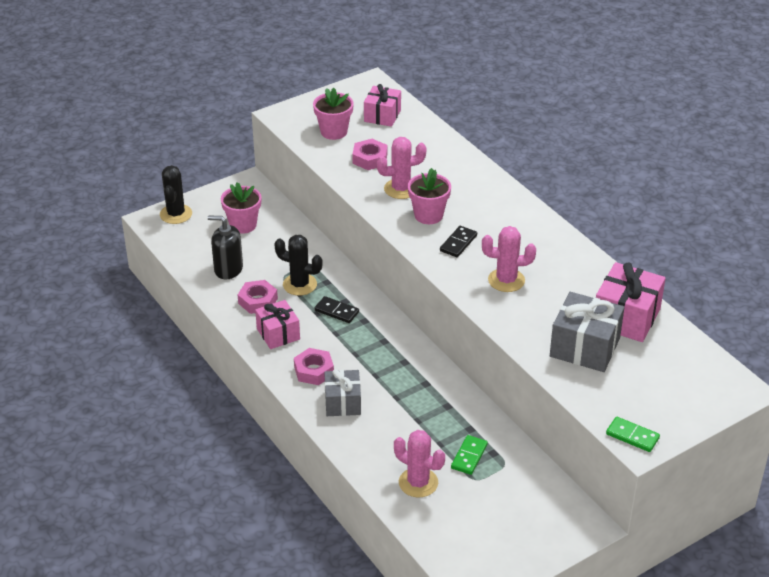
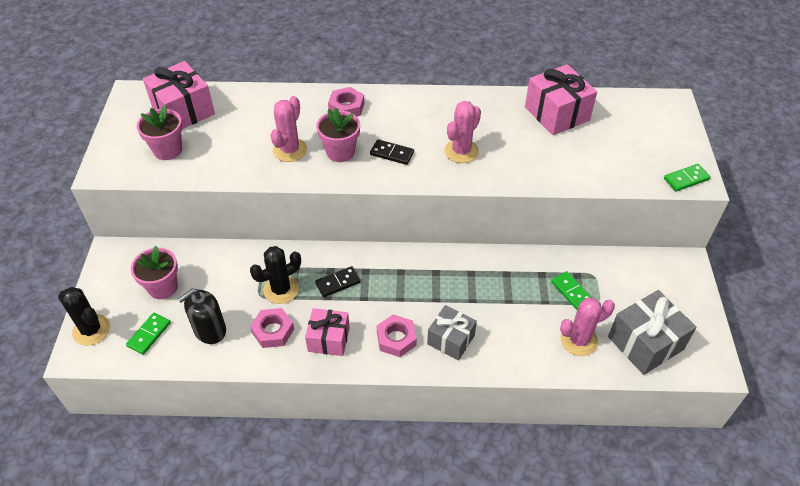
camera: 55 degrees left, 10 degrees up
pink nut [352,139,387,170] -> pink nut moved to [328,87,365,116]
pink gift [364,84,401,127] -> pink gift [143,61,215,129], size x1.52
black domino [440,226,477,257] -> black domino turned 45 degrees counterclockwise [370,139,414,165]
grey gift [550,292,625,372] -> grey gift moved to [608,290,697,375]
none -> green domino [126,313,171,355]

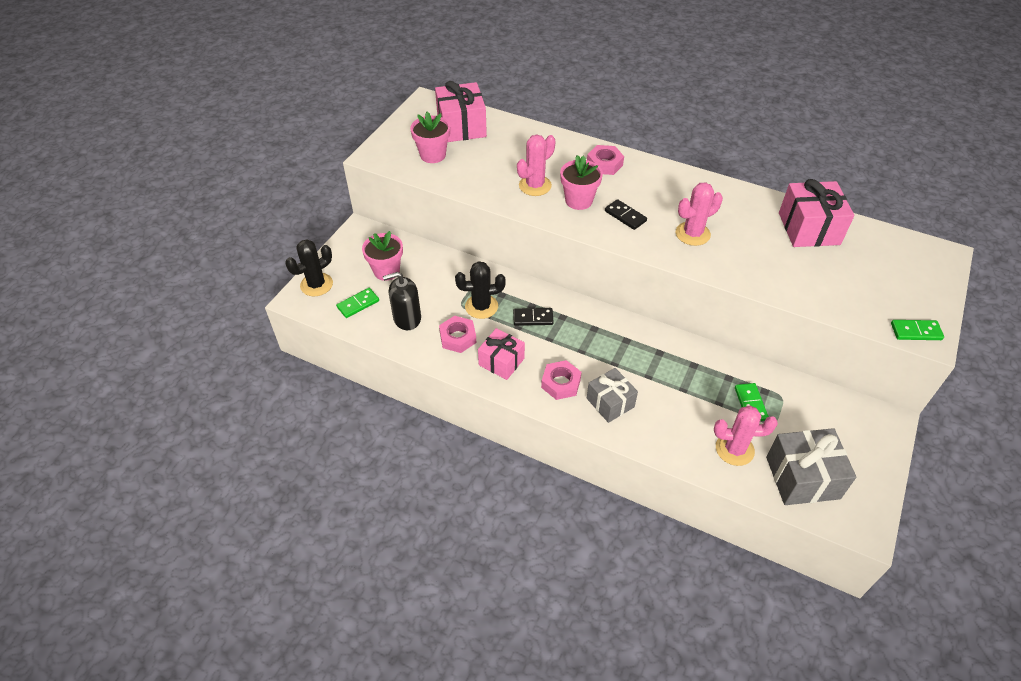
camera: 25 degrees right, 0 degrees up
black cactus [58,287,110,345] -> black cactus turned 75 degrees clockwise [285,239,333,296]

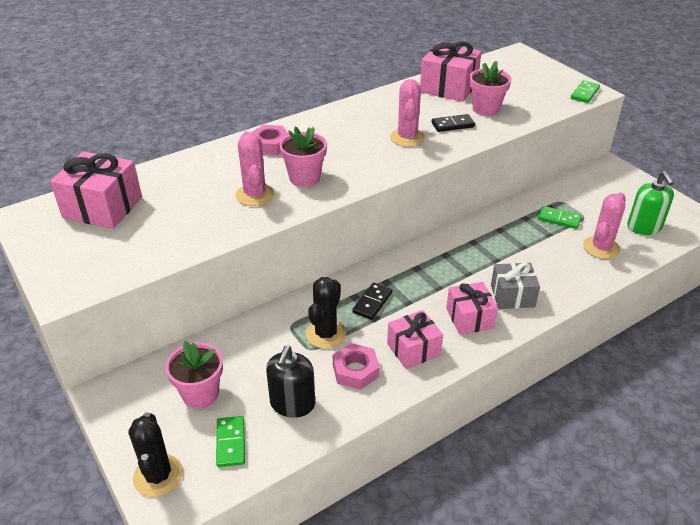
camera: 60 degrees left, 10 degrees down
pink flower pot [410,112,450,163] -> pink flower pot moved to [469,61,512,116]
pink nut [541,360,582,400] -> pink gift [446,282,498,335]
black domino [605,199,647,230] -> black domino moved to [431,114,475,132]
grey gift [766,428,856,505] -> green soap dispenser [627,171,674,235]

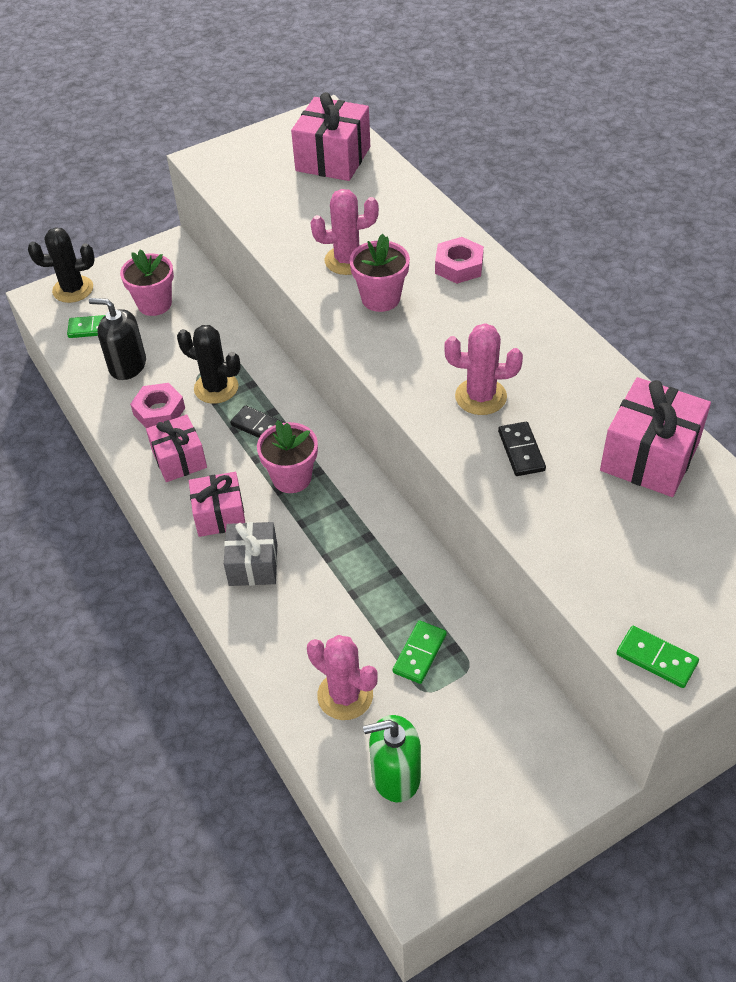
camera: 95 degrees right, 10 degrees up
pink flower pot [469,61,512,116] -> pink flower pot moved to [257,420,318,493]

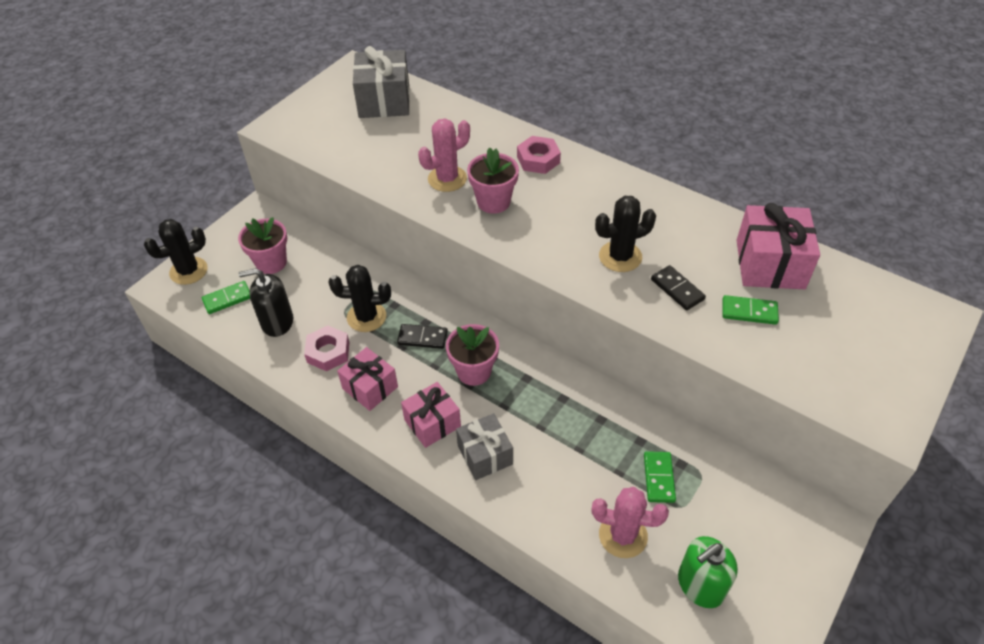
camera: 25 degrees left, 0 degrees up
pink gift [291,92,370,181] -> grey gift [353,46,410,118]
pink cactus [445,323,523,415] -> black cactus [595,196,656,272]
green domino [617,626,699,688] -> green domino moved to [722,295,779,325]

